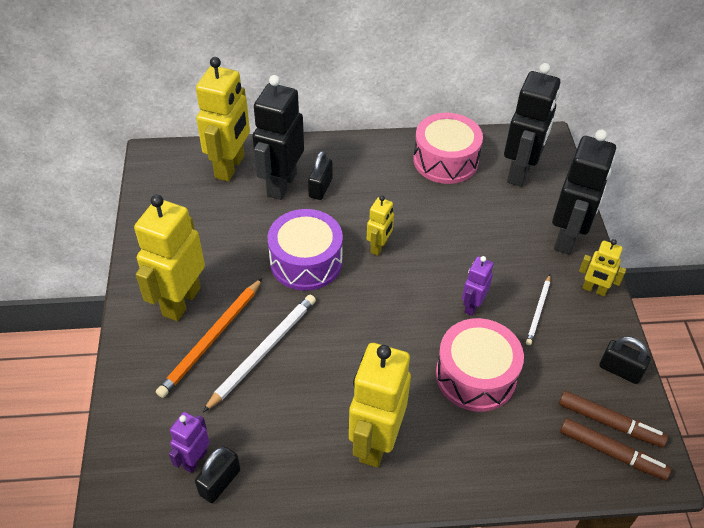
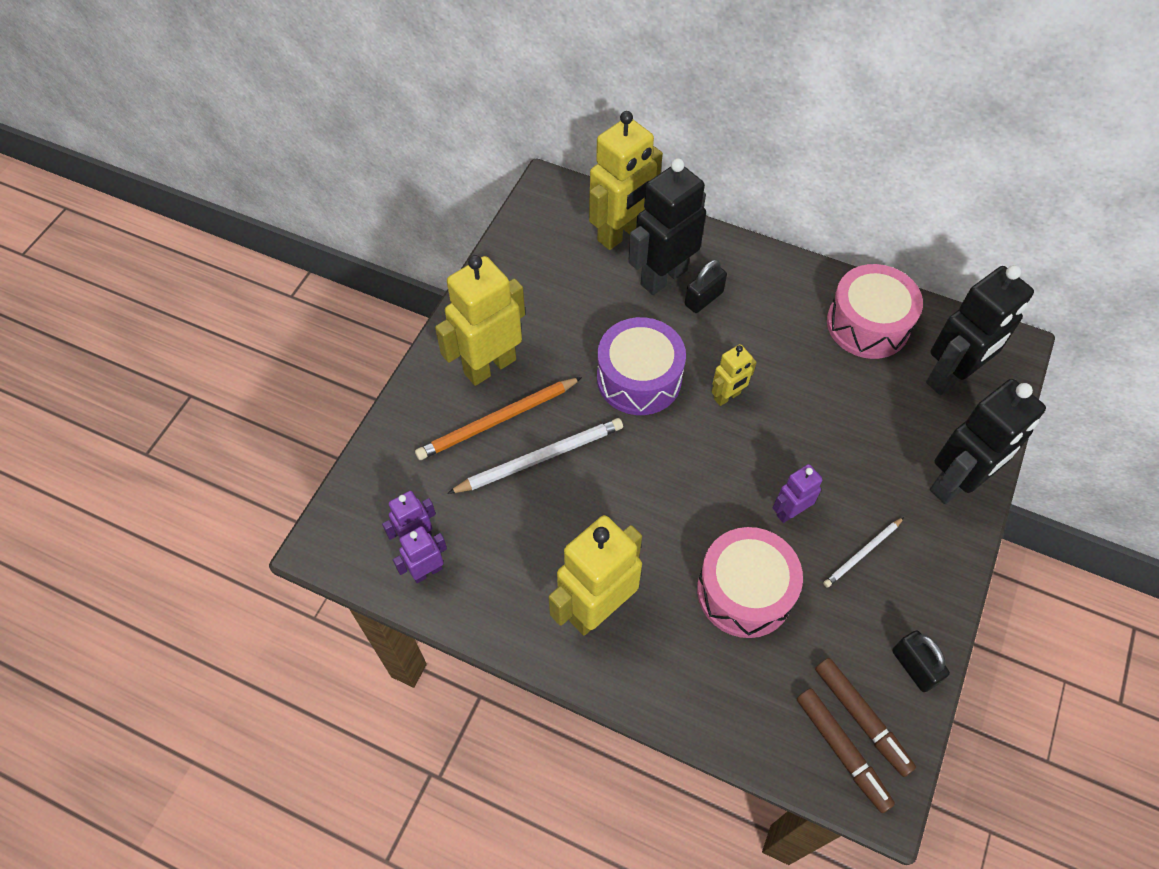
camera: 30 degrees right, 10 degrees up
black padlock [195,447,240,503] -> purple robot [393,526,447,583]
yellow robot [579,239,626,296] -> none

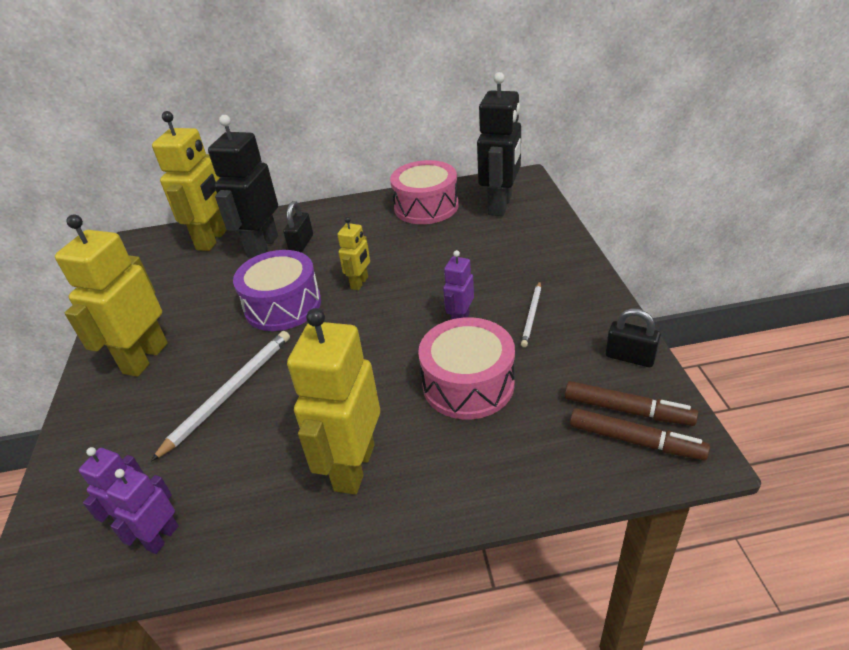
camera: 30 degrees left, 20 degrees down
orange pencil [415,377,582,460] -> none
black robot [930,379,1046,504] -> none

